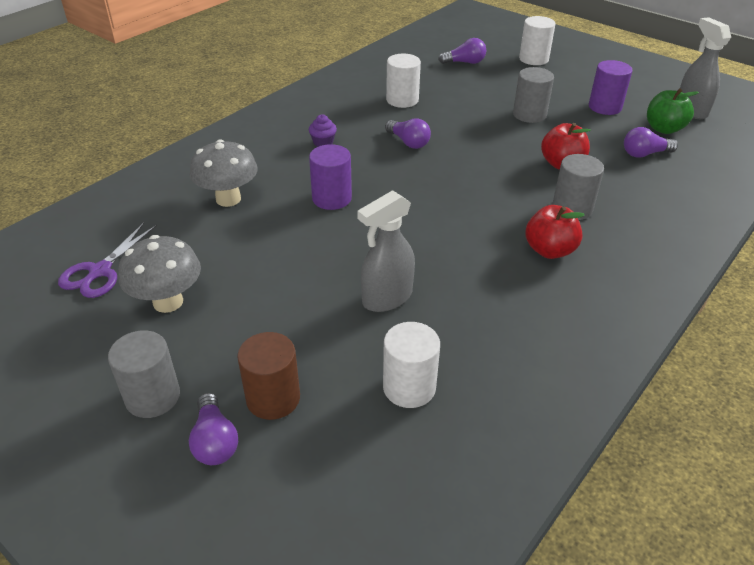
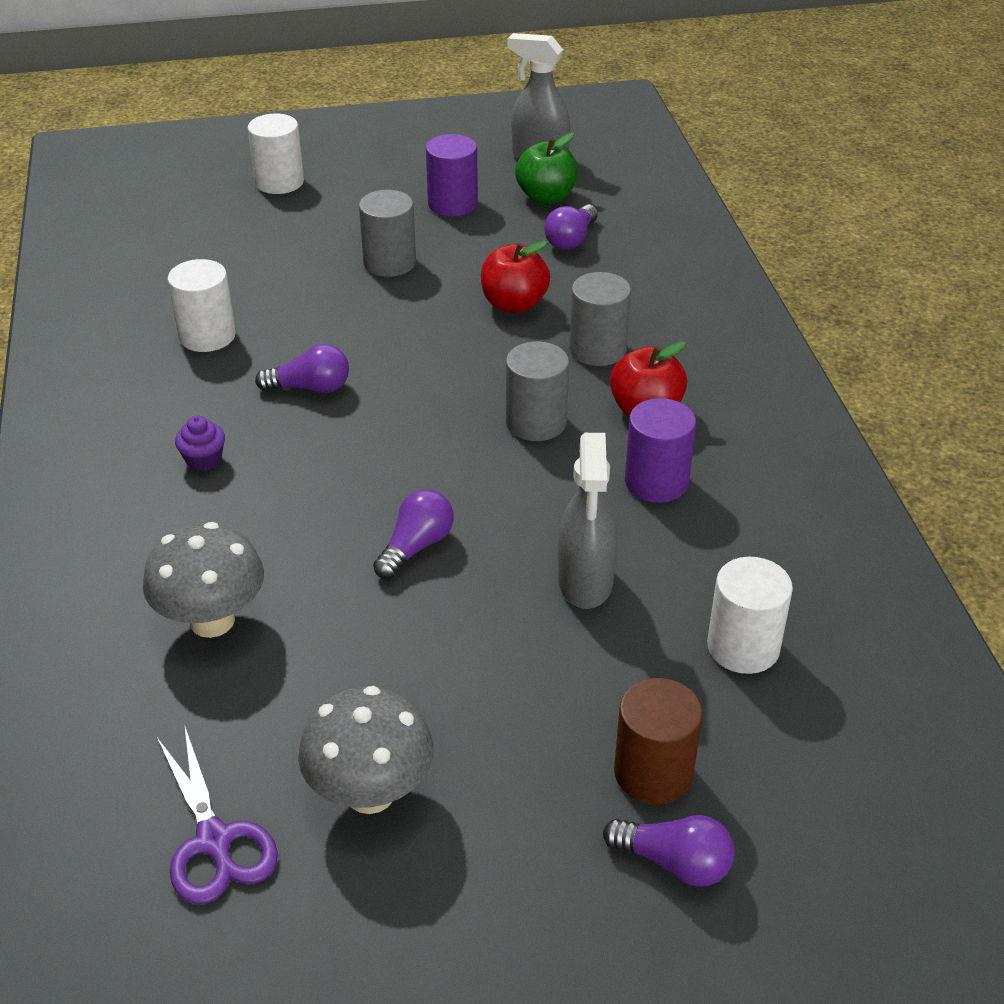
camera: 50 degrees left, 0 degrees up
grey cylinder [108,330,180,418] -> grey cylinder moved to [506,342,569,441]
purple cylinder [309,144,352,210] -> purple cylinder moved to [625,398,696,503]
purple light bulb [438,38,486,64] -> purple light bulb moved to [373,489,454,579]

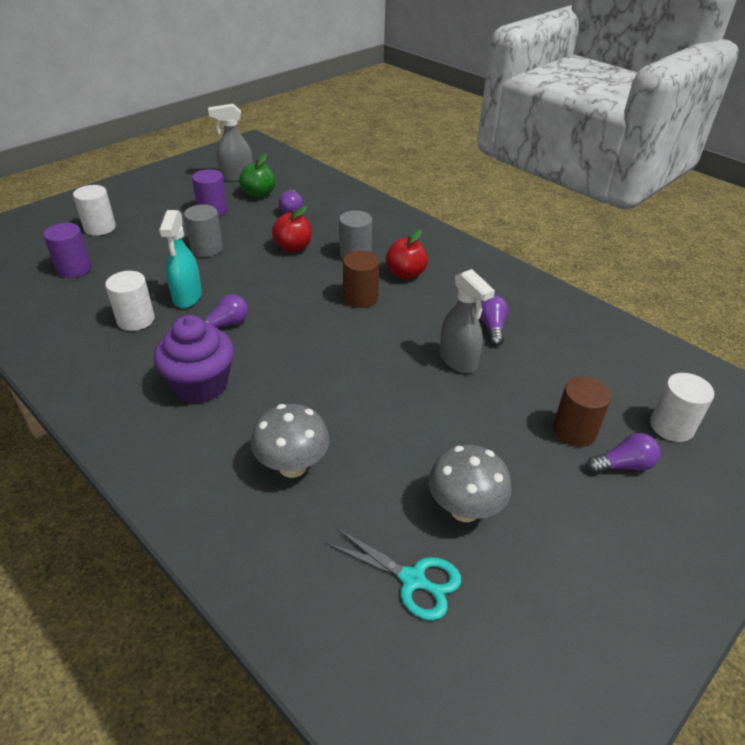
camera: 35 degrees left, 0 degrees up
purple scissors [157,728,278,904] -> turquoise scissors [326,528,461,620]
purple cupcake [175,416,225,472] -> purple cupcake [154,315,234,404], size x2.37
purple light bulb [373,489,454,579] -> purple light bulb moved to [480,295,508,346]
grey cylinder [506,342,569,441] -> brown cylinder [343,251,379,308]
purple cylinder [625,398,696,503] -> purple cylinder moved to [43,223,92,278]
white cylinder [707,557,793,674] -> white cylinder moved to [650,373,714,442]
none -> turquoise spray bottle [159,210,202,308]

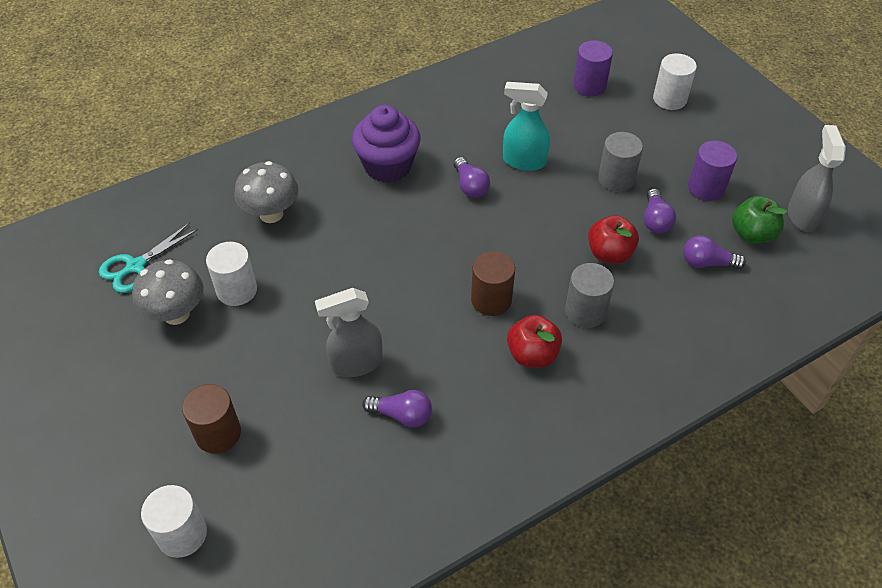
camera: 105 degrees right, 10 degrees up
white cylinder [105,271,155,331] -> white cylinder moved to [206,242,257,306]
purple light bulb [587,433,661,474] -> purple light bulb moved to [644,188,676,234]

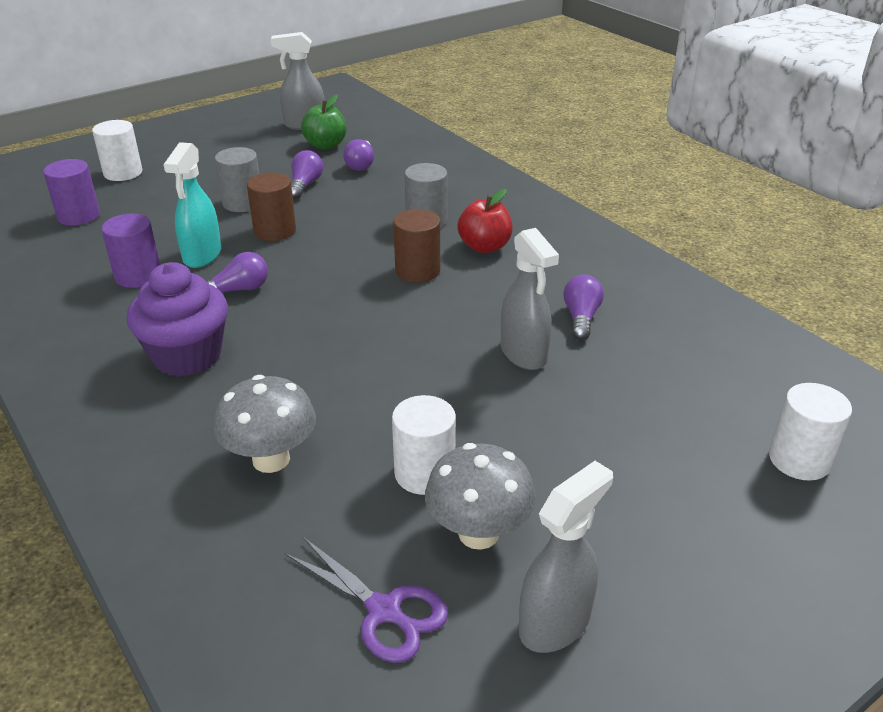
camera: 95 degrees left, 15 degrees down
turquoise scissors [99,222,198,293] -> purple scissors [285,537,448,663]
brown cylinder [182,384,241,453] -> brown cylinder moved to [247,172,296,241]
red apple [588,215,639,264] -> none
purple light bulb [644,188,676,234] -> purple light bulb turned 75 degrees counterclockwise [291,150,323,199]
purple cylinder [688,141,737,201] -> purple cylinder moved to [101,214,160,288]
none -> grey spray bottle [519,461,613,653]

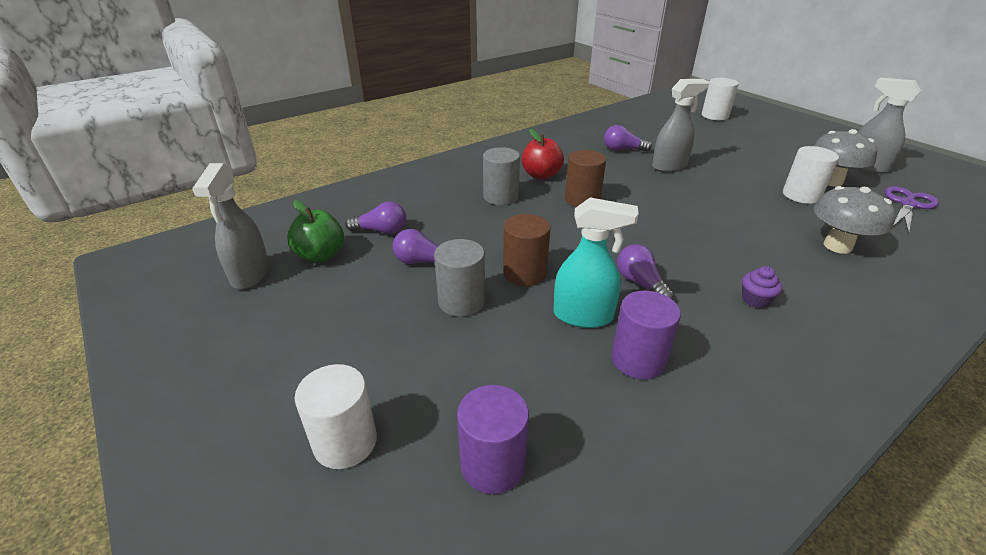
camera: 90 degrees left, 0 degrees up
purple cupcake [126,262,228,377] -> purple cupcake [742,266,782,308], size x0.42

